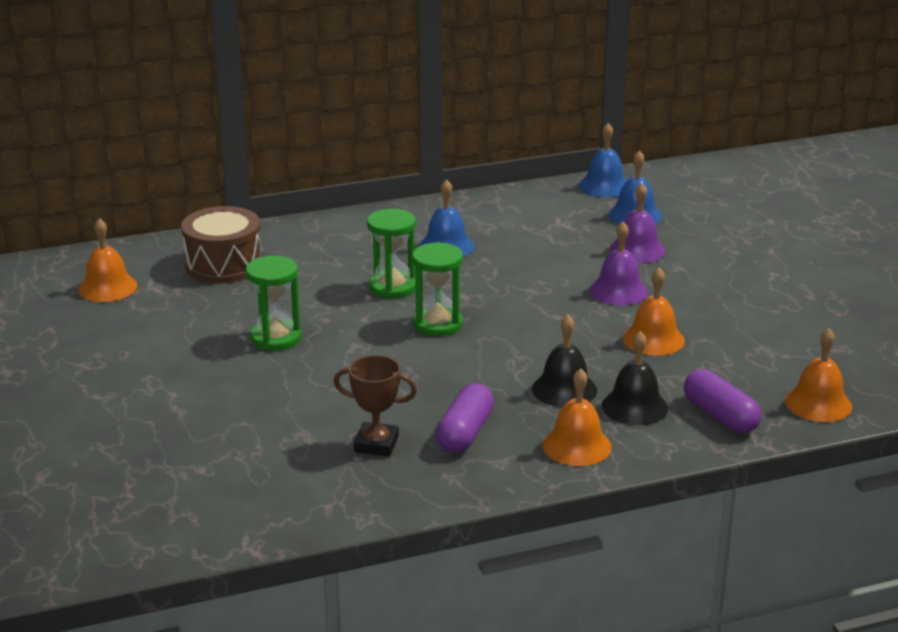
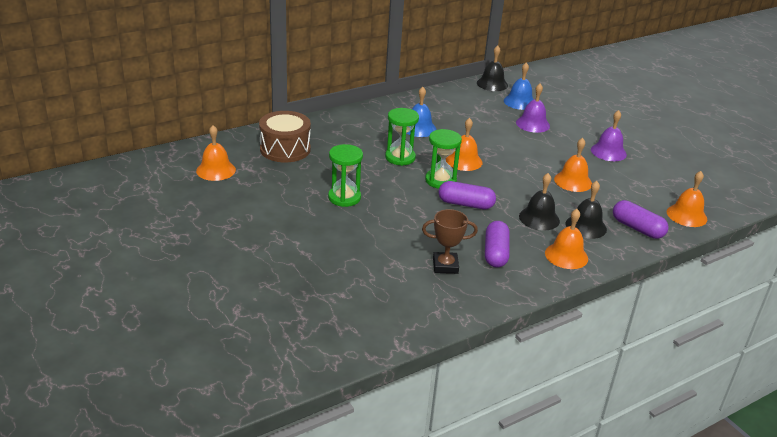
camera: 15 degrees left, 5 degrees up
blue bell [579,123,627,197] -> black bell [477,45,508,91]
purple bell [590,222,648,305] -> purple bell moved to [591,110,627,161]
none -> purple capsule [439,181,496,209]
none -> orange bell [446,118,482,171]

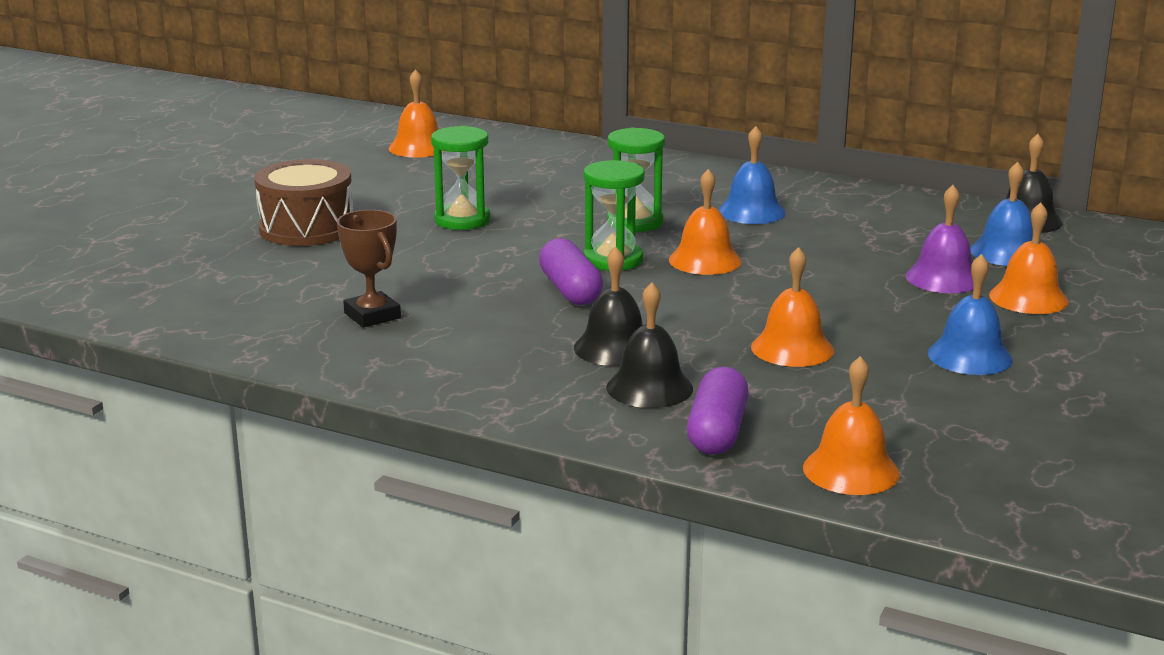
camera: 60 degrees right, 10 degrees down
brown drum [259,111,311,162] -> brown drum moved to [254,159,353,246]
purple capsule [485,221,510,268] -> none
orange bell [545,209,588,269] -> orange bell moved to [989,202,1068,314]
purple bell [591,110,627,161] -> blue bell [928,254,1013,375]

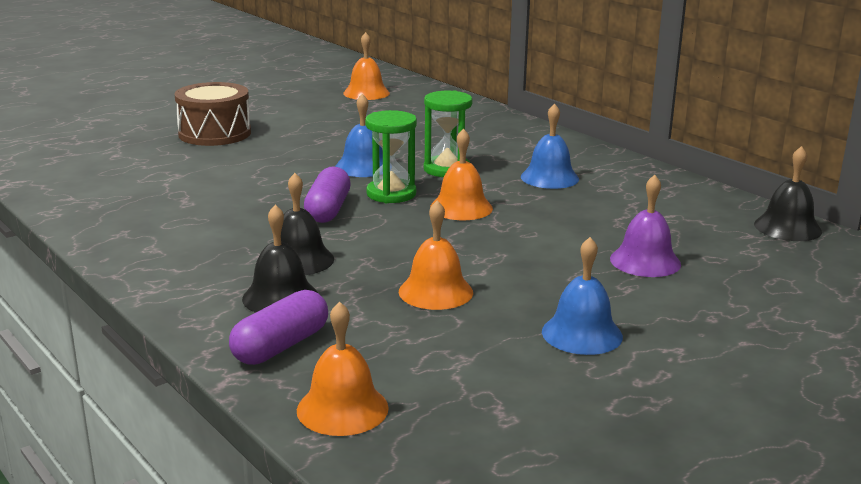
camera: 25 degrees right, 0 degrees up
brown trophy [337,210,401,327] -> none
green hourglass [431,126,490,230] -> none
blue bell [970,162,1033,266] -> blue bell moved to [335,94,383,177]
orange bell [989,202,1068,314] -> none

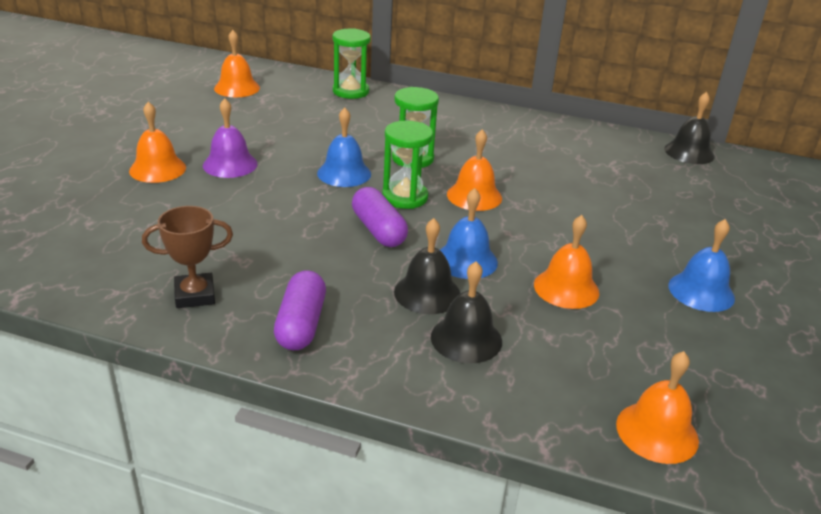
camera: 35 degrees left, 10 degrees up
brown drum [175,82,251,146] -> orange bell [129,102,186,183]
purple capsule [229,290,328,365] -> purple capsule moved to [274,270,326,350]
blue bell [521,103,579,189] -> blue bell moved to [440,188,498,279]
purple bell [610,175,681,277] -> purple bell moved to [203,98,258,178]
none -> brown trophy [142,206,233,308]
none -> green hourglass [333,28,371,99]

